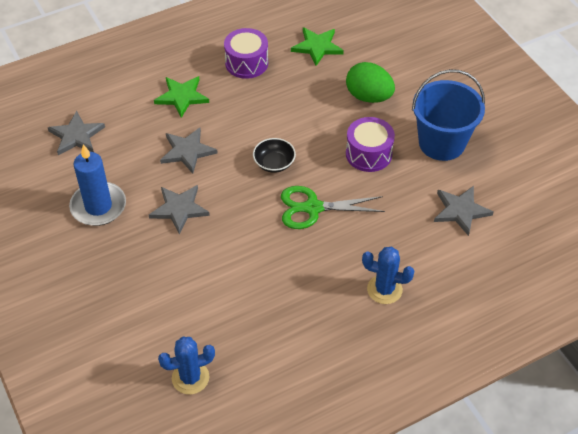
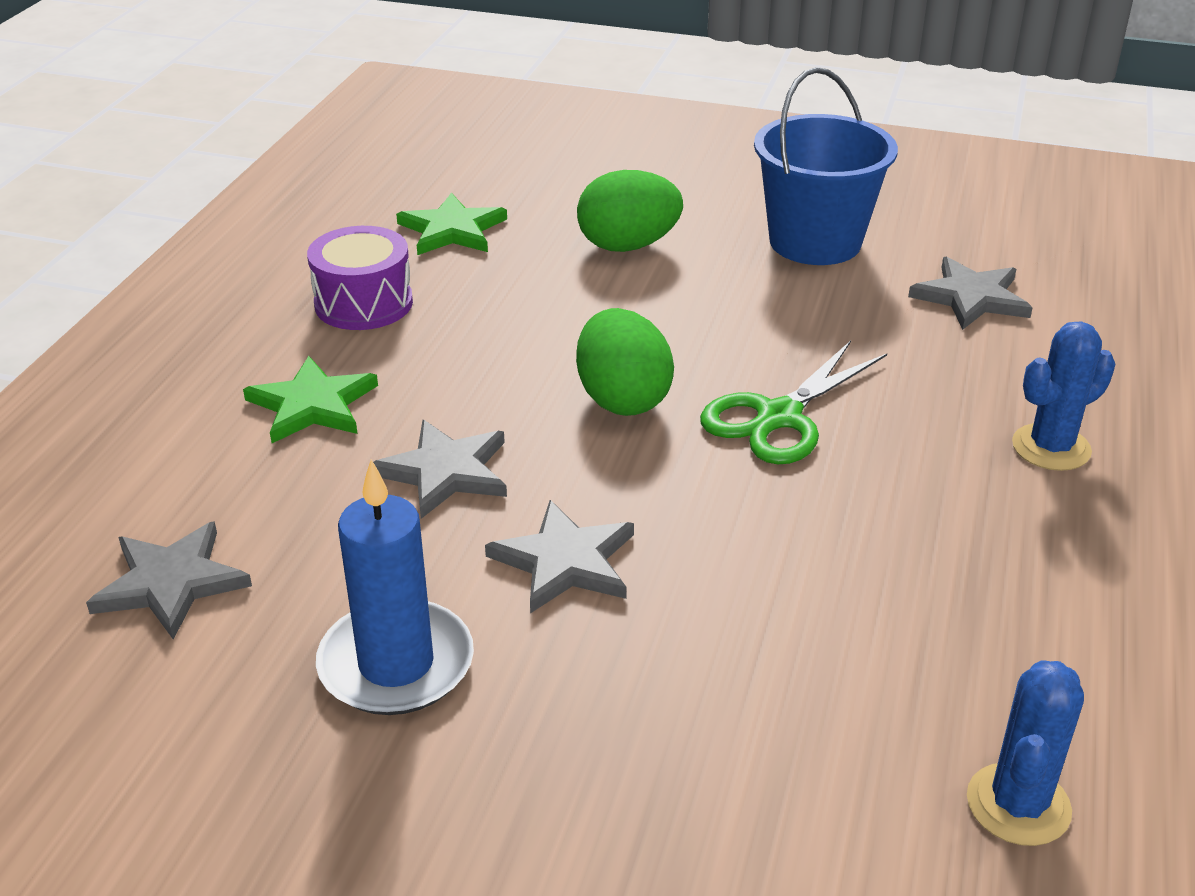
camera: 45 degrees left, 15 degrees down
black bowl [253,138,296,173] -> green egg [576,308,674,416]
purple drum [346,117,395,172] -> none

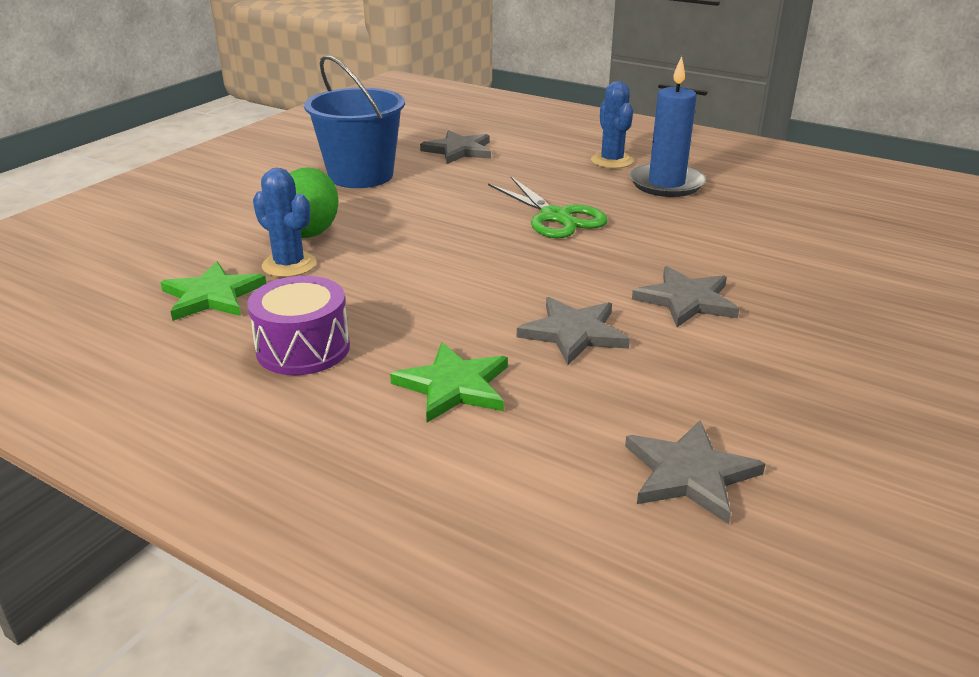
camera: 75 degrees left, 5 degrees down
blue candle [316,459,474,715] -> blue candle moved to [629,56,706,197]
green egg [576,308,674,416] -> none
blue cactus [967,660,1084,846] -> blue cactus moved to [253,168,316,277]

